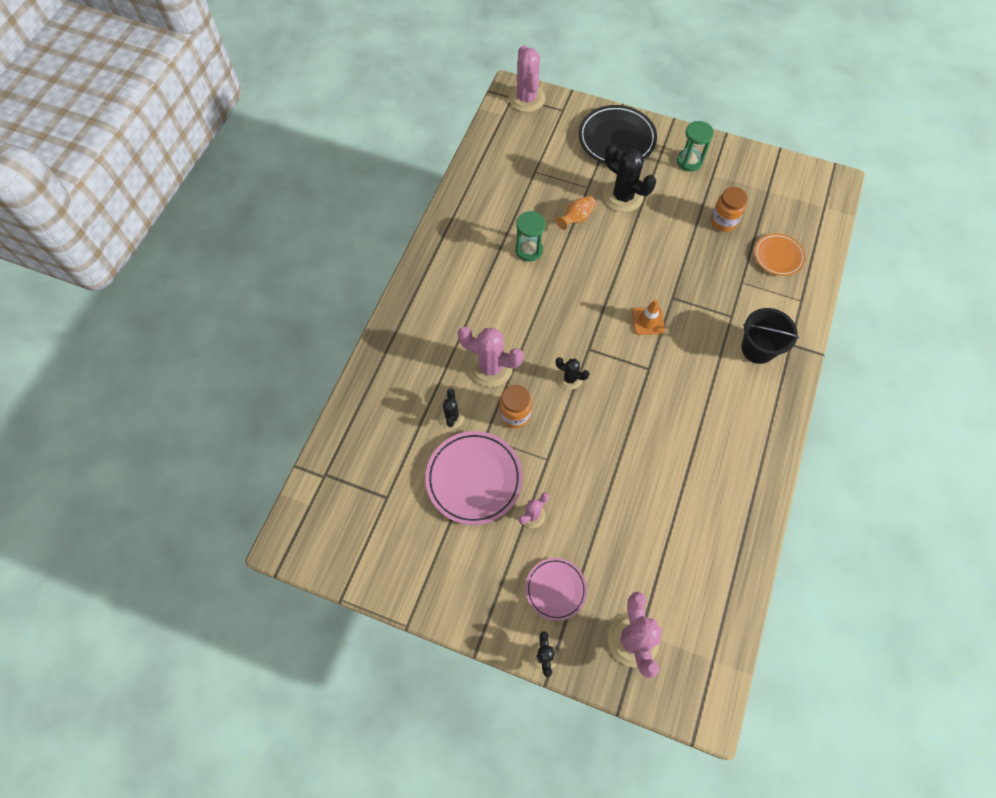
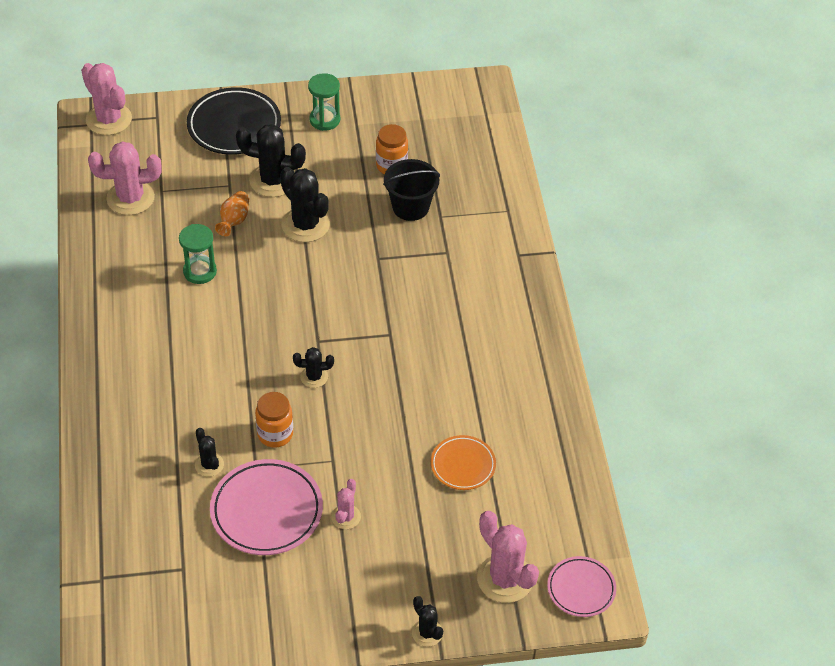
camera: 30 degrees left, 15 degrees down
pink cactus [458,327,523,387] -> pink cactus moved to [88,141,162,215]
pink plate [526,558,587,621] -> pink plate moved to [547,556,616,617]
orange traffic cone [632,299,665,335] -> none
black bucket [741,308,799,364] -> black bucket moved to [383,159,440,221]
orange plate [754,233,805,276] -> orange plate moved to [431,435,496,490]
none -> black cactus [280,167,330,242]

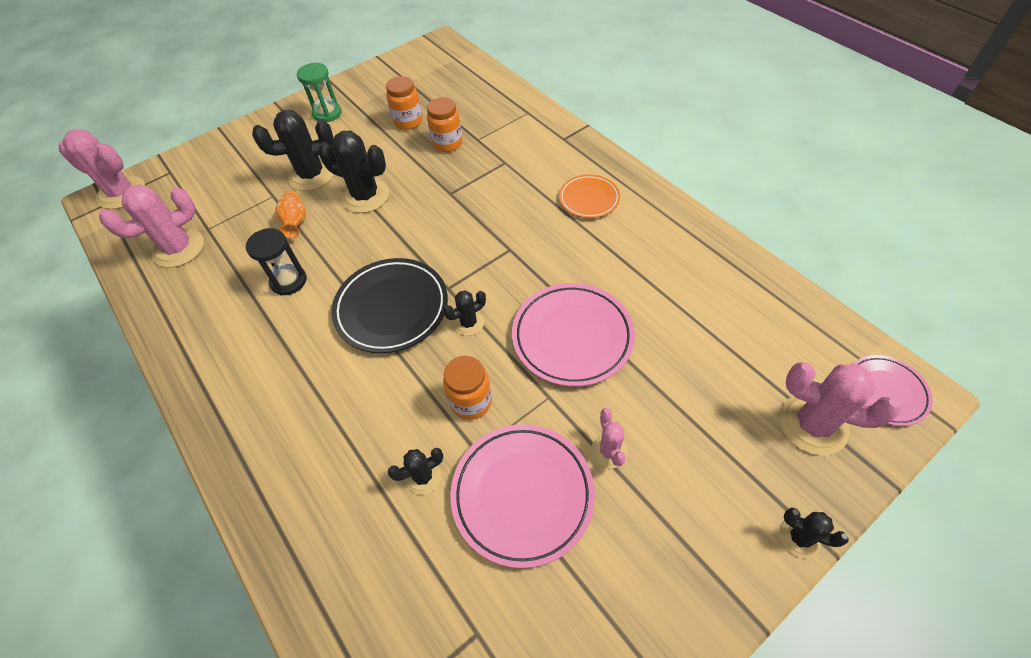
camera: 25 degrees left, 5 degrees up
green hourglass [179,224,217,284] -> black hourglass [246,228,307,296]
black plate [187,87,281,155] -> black plate moved to [331,258,448,353]
black cactus [195,428,224,477] -> black cactus turned 60 degrees counterclockwise [388,448,443,495]
black bucket [383,159,440,221] -> orange jar [427,97,463,152]
orange plate [431,435,496,490] -> orange plate moved to [559,174,620,218]
none -> pink plate [512,283,635,387]

